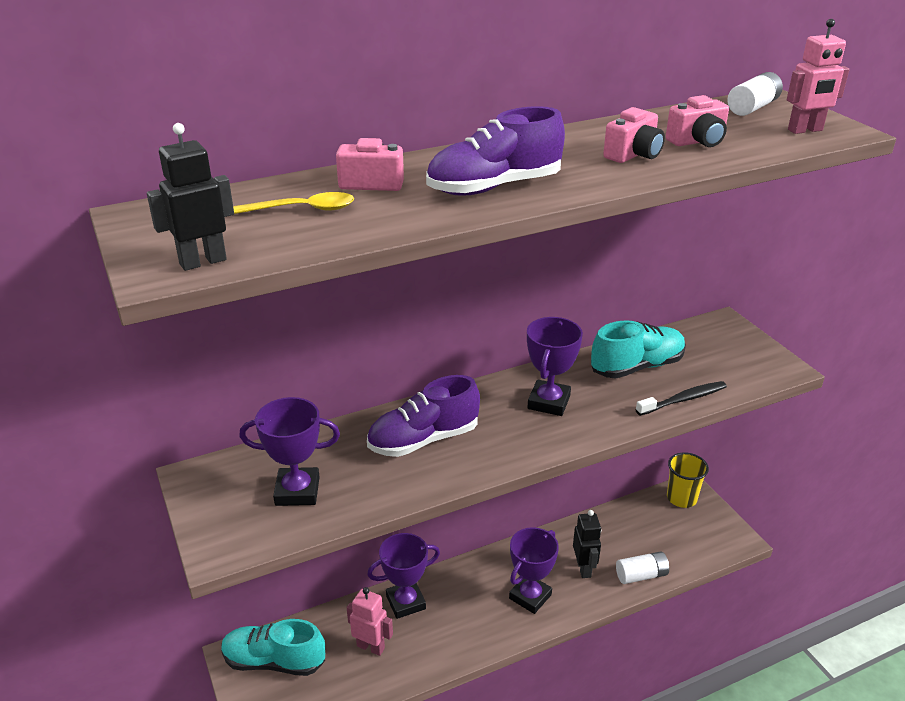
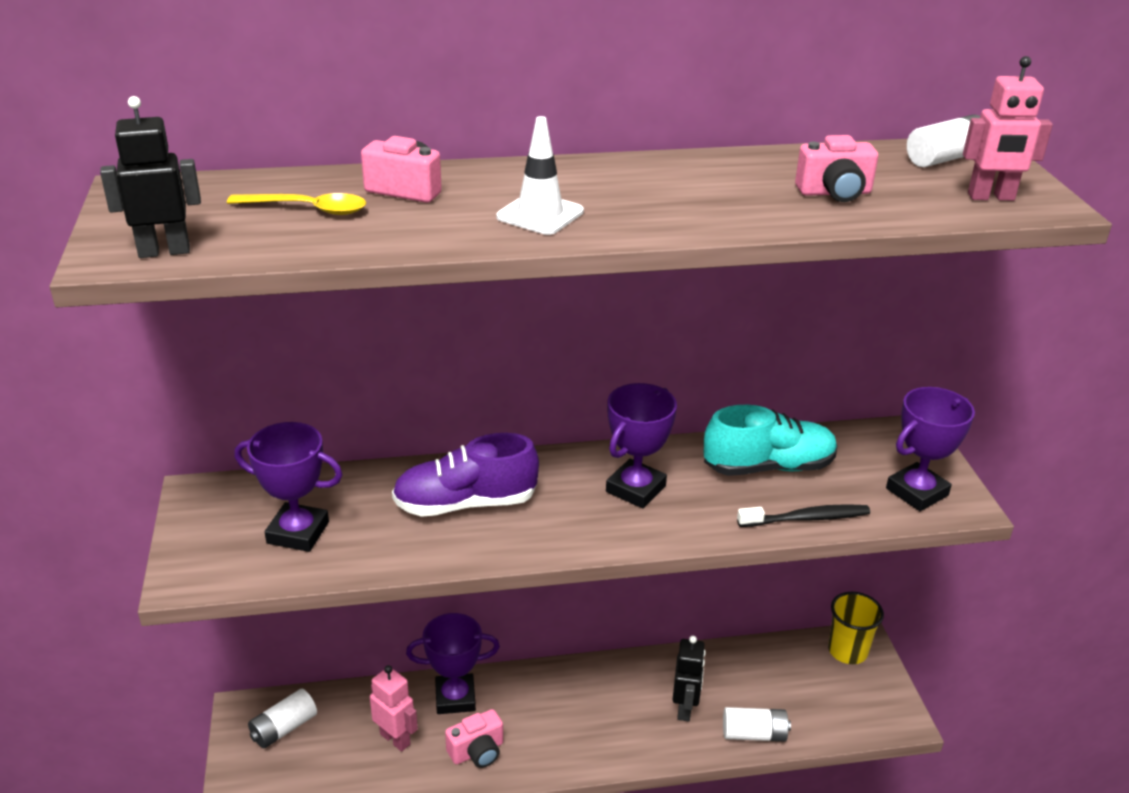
camera: 15 degrees right, 0 degrees up
turquoise shoe [221,619,325,676] -> white battery [248,689,317,748]
purple shoe [426,106,565,196] -> white traffic cone [496,116,584,235]
purple trophy [509,527,559,614] -> purple trophy moved to [886,387,975,511]
pink camera [603,107,665,163] -> pink camera moved to [445,709,503,768]

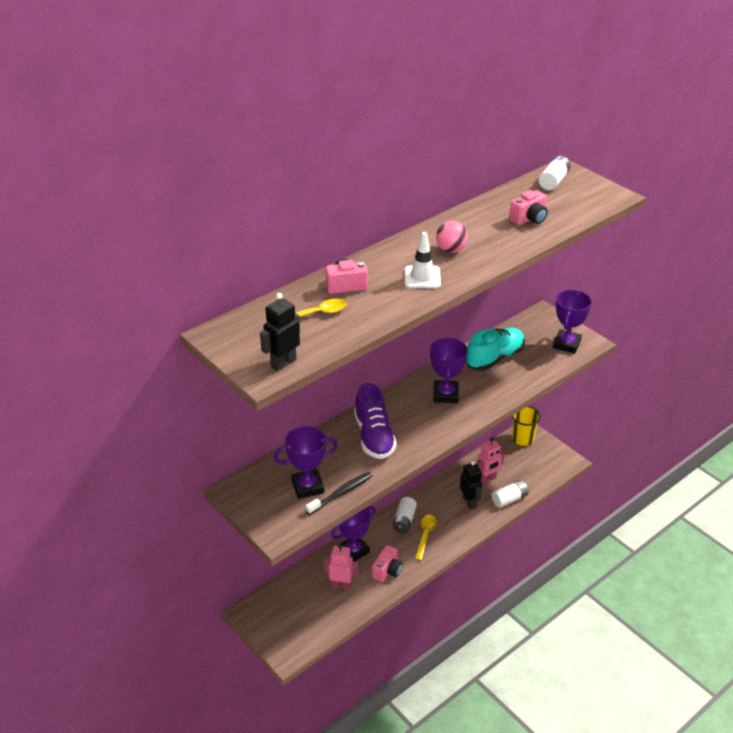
camera: 30 degrees left, 5 degrees up
white battery [248,689,317,748] -> white battery moved to [392,497,417,533]
purple shoe [392,433,539,517] -> purple shoe turned 60 degrees counterclockwise [354,383,397,459]
black toothbrush [737,504,870,527] -> black toothbrush moved to [306,472,373,515]
pink robot [963,56,1053,201] -> pink robot moved to [477,437,505,484]
none -> yellow spoon [415,515,437,560]
none -> pink ball [436,221,468,253]

